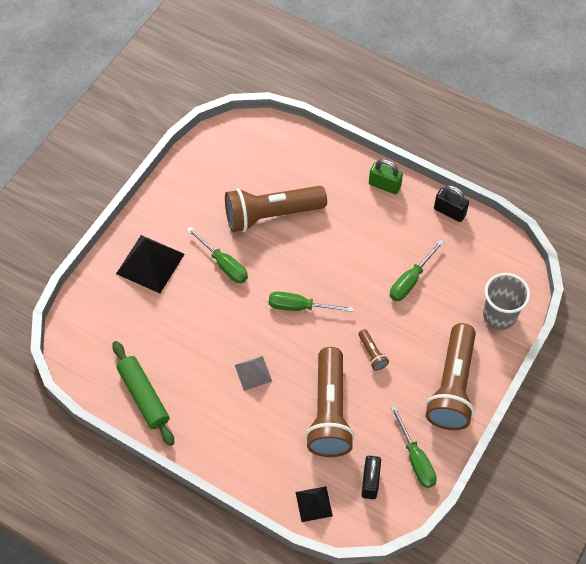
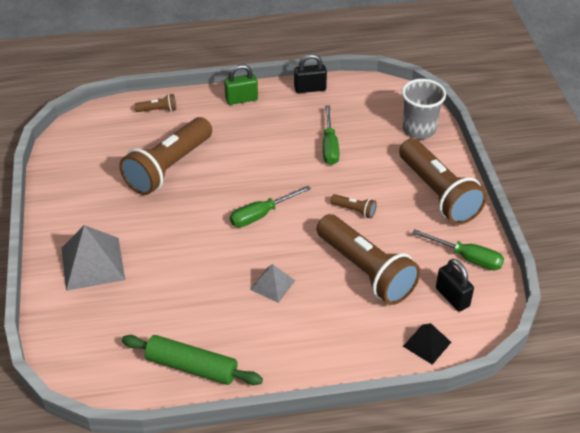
camera: 40 degrees left, 15 degrees down
black pyramid [116,235,184,293] -> grey pyramid [61,225,125,291]
green screwdriver [187,227,248,283] -> none
none -> brown flashlight [135,94,176,112]

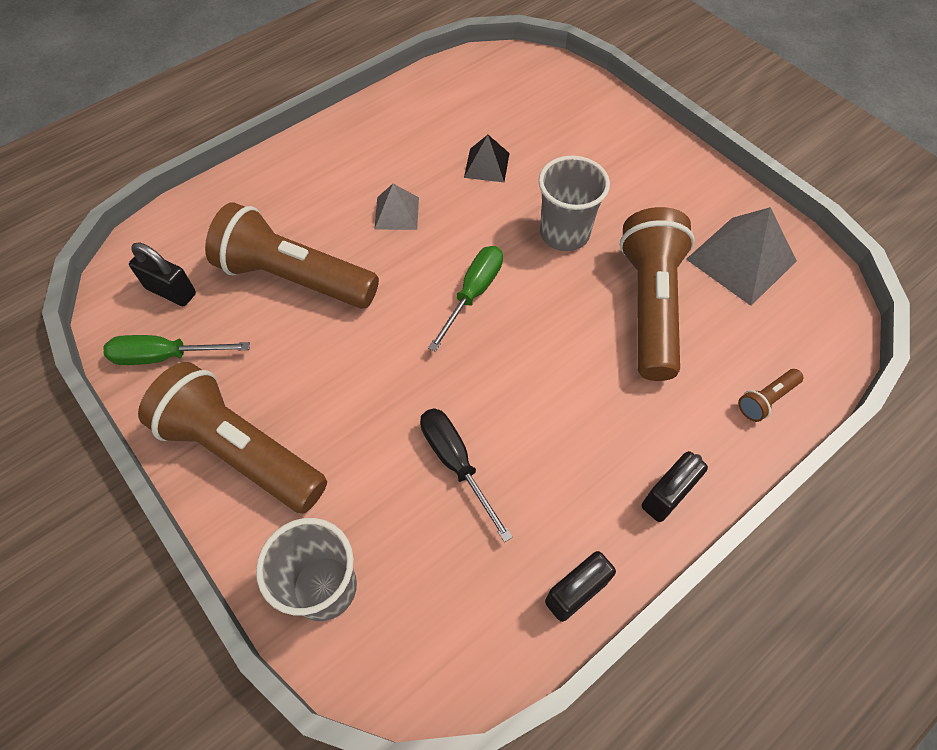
camera: 150 degrees right, 15 degrees up
grey pyramid [61,225,125,291] -> grey pyramid moved to [686,207,797,306]
green rolling pin [122,335,263,385] -> none
green padlock [224,64,258,105] -> black padlock [642,451,708,522]
green screwdriver [323,105,340,165] -> black screwdriver [420,408,513,543]
brown flashlight [330,194,377,218] -> none
black pyramid [403,323,451,365] -> black pyramid moved to [464,135,510,182]
none -> grey cup [538,156,610,251]

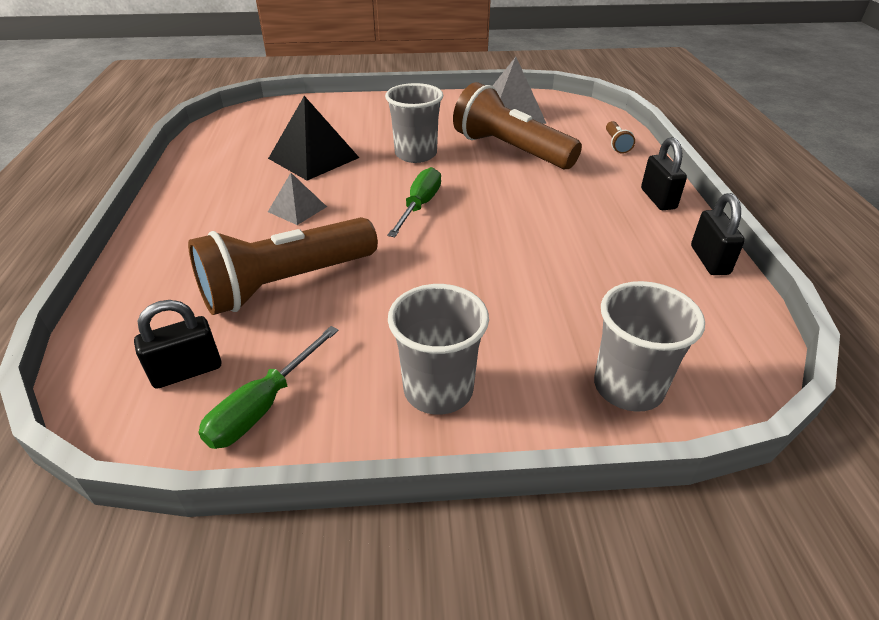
camera: 55 degrees left, 20 degrees down
brown flashlight [138,362,327,514] -> grey cup [388,284,489,415]
black screwdriver [420,408,513,543] -> none
green screwdriver [428,246,503,352] -> green screwdriver turned 45 degrees clockwise [387,167,441,237]
black pyramid [464,135,510,182] -> black pyramid [268,96,359,181], size x1.77

